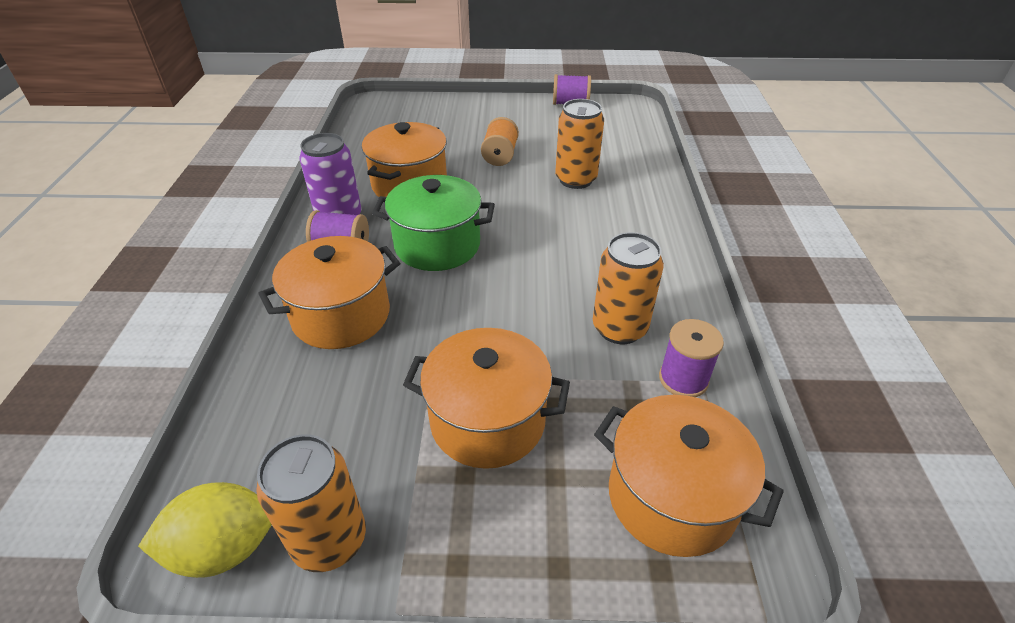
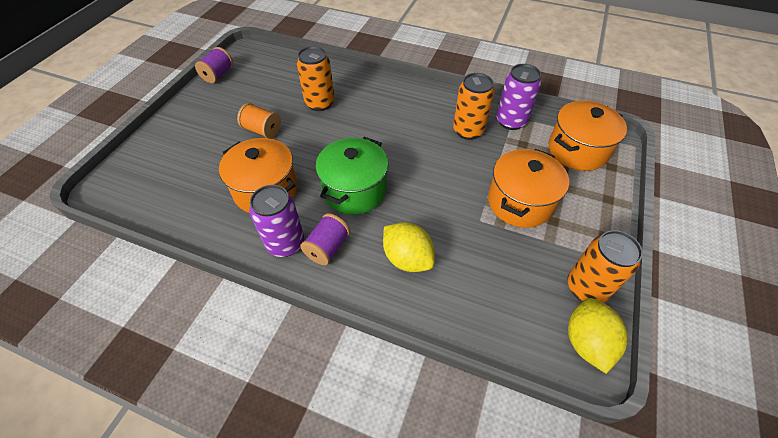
camera: 70 degrees left, 10 degrees up
orange pot [259,236,400,349] -> yellow lemon [383,222,435,272]
purple spool [659,319,724,397] -> purple can [496,64,541,130]

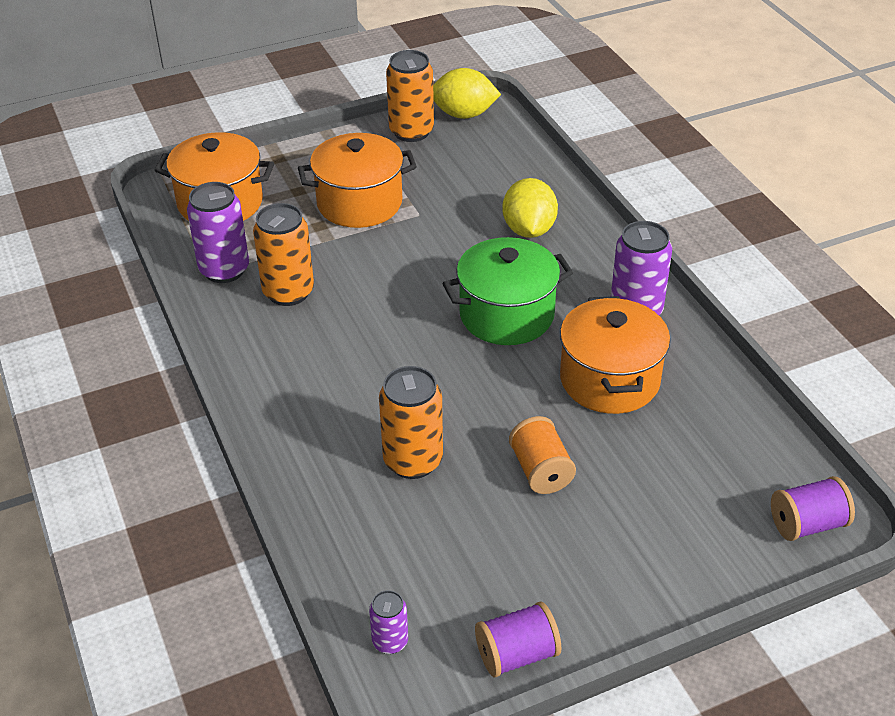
camera: 135 degrees left, 10 degrees down
purple spool [300,213,350,265] -> purple spool moved to [771,476,855,541]
yellow lemon [568,298,628,374] -> yellow lemon turned 45 degrees clockwise [433,68,501,119]
none -> purple can [369,590,408,654]

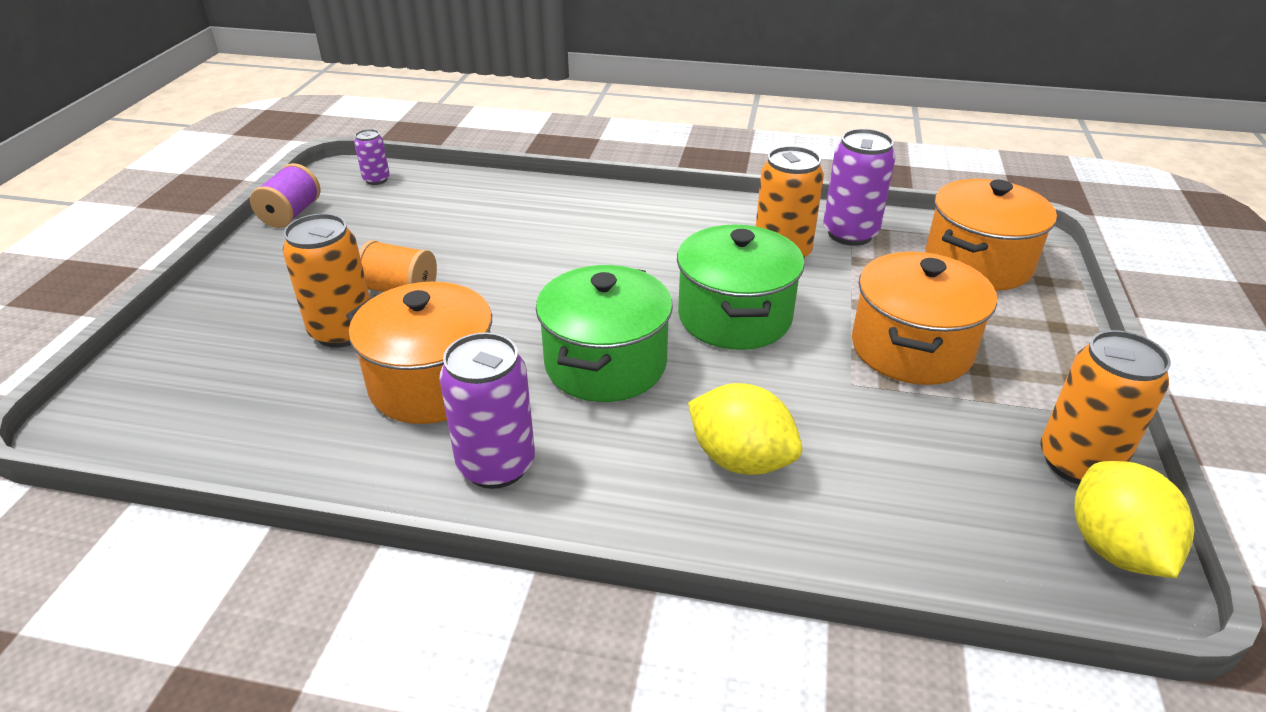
camera: 125 degrees right, 5 degrees down
orange can [379,366,443,479] -> orange can moved to [282,213,370,348]
yellow lemon [433,68,501,119] -> yellow lemon turned 45 degrees counterclockwise [1074,461,1194,578]
purple spool [771,476,855,541] -> none
none -> green pot [677,225,805,350]

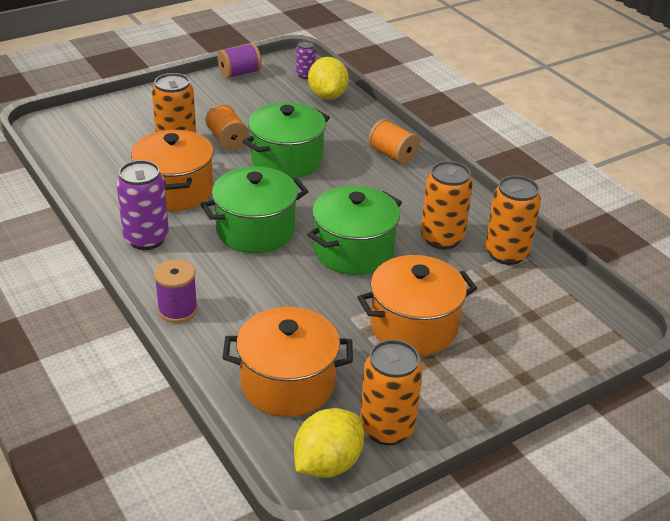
camera: 45 degrees right, 0 degrees up
yellow lemon [688,383,802,475] -> yellow lemon moved to [308,57,349,100]
purple can [823,129,896,246] -> orange can [485,175,541,265]
orange pot [925,179,1057,291] -> orange pot moved to [223,307,353,417]
none -> purple spool [154,259,198,323]
none -> green pot [243,102,330,179]
none -> orange spool [368,119,419,164]

